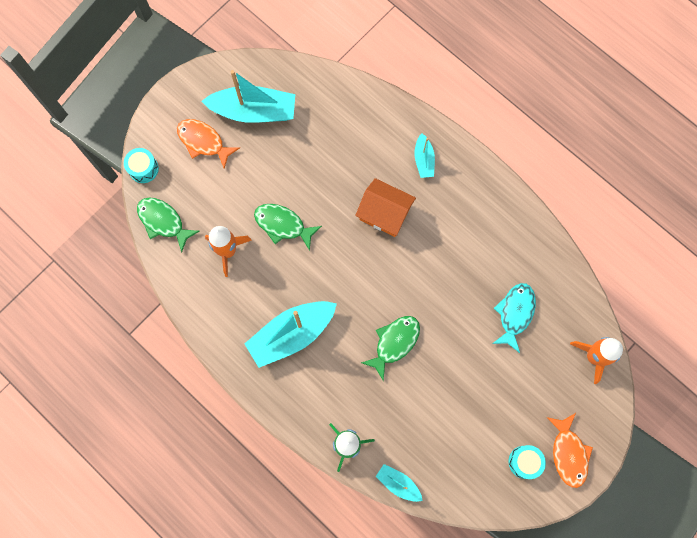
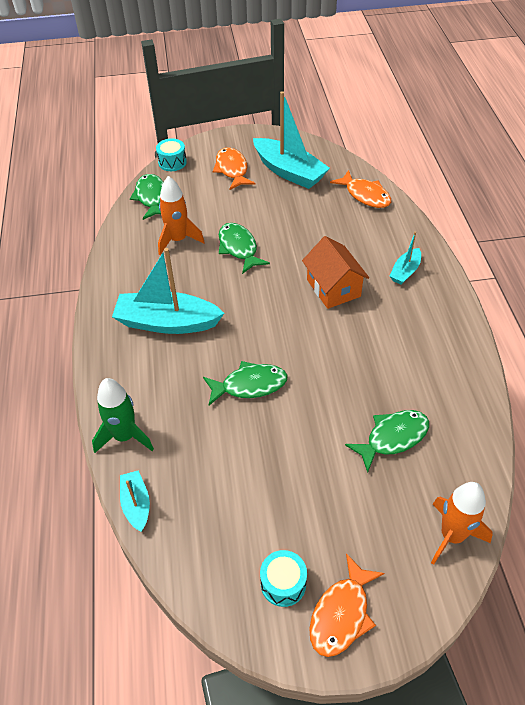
camera: 40 degrees right, 25 degrees down
turquoise fish [492,283,536,353] -> green fish [345,410,429,472]
none -> orange fish [330,170,391,208]

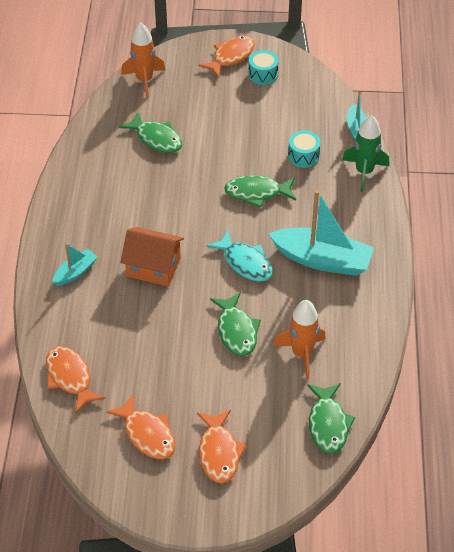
camera: 170 degrees left, 0 degrees up
turquoise drum [156,138,187,171] -> turquoise drum moved to [288,131,321,168]
turquoise boat [253,91,330,189] -> orange fish [106,394,175,459]
orange house [302,236,369,309] -> orange house turned 60 degrees counterclockwise [120,227,184,287]
green fish [345,410,429,472] -> green fish turned 120 degrees counterclockwise [119,112,182,153]
none -> turquoise fish [206,230,273,282]

